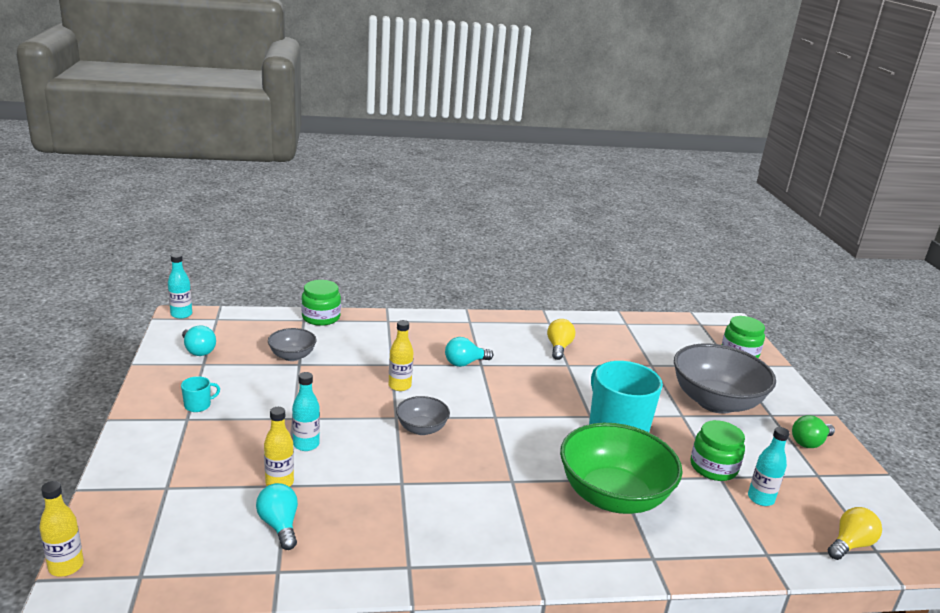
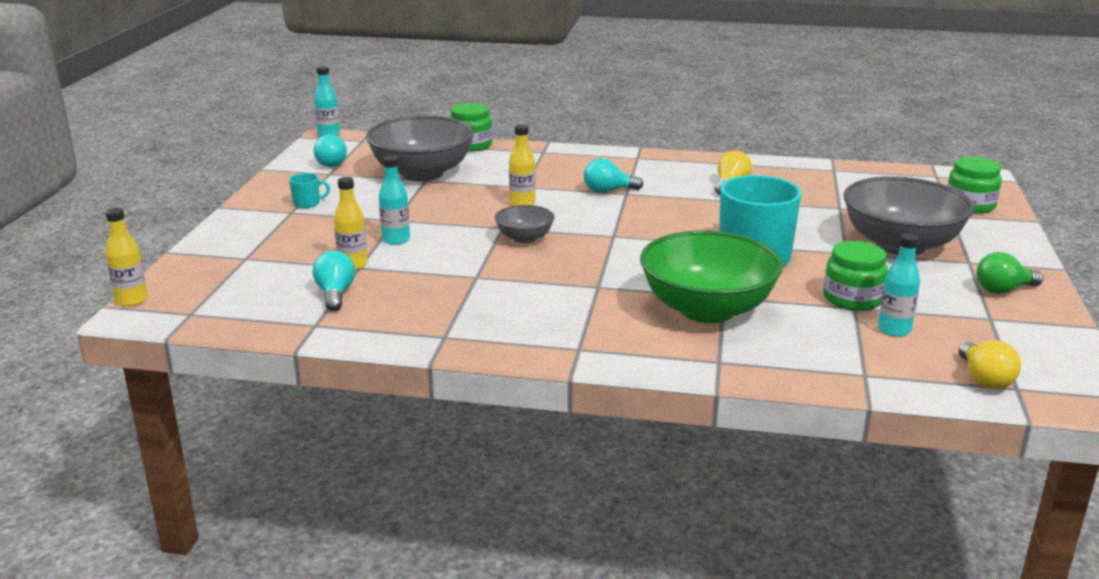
camera: 20 degrees right, 0 degrees up
grey bowl [268,328,317,361] -> grey bowl [366,116,474,181], size x2.04
yellow light bulb [828,507,882,560] -> yellow light bulb turned 105 degrees clockwise [959,340,1021,389]

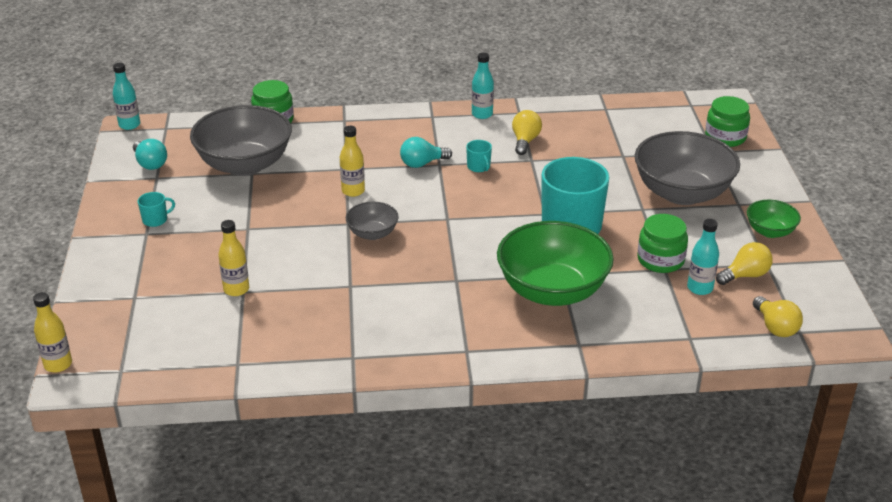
camera: 15 degrees left, 10 degrees up
turquoise light bulb [313,251,355,311] -> none
turquoise bottle [379,155,410,245] -> turquoise bottle moved to [472,53,494,119]
green light bulb [977,252,1043,294] -> green bowl [747,200,801,238]
none -> turquoise mug [466,140,492,172]
none -> yellow light bulb [716,242,773,285]

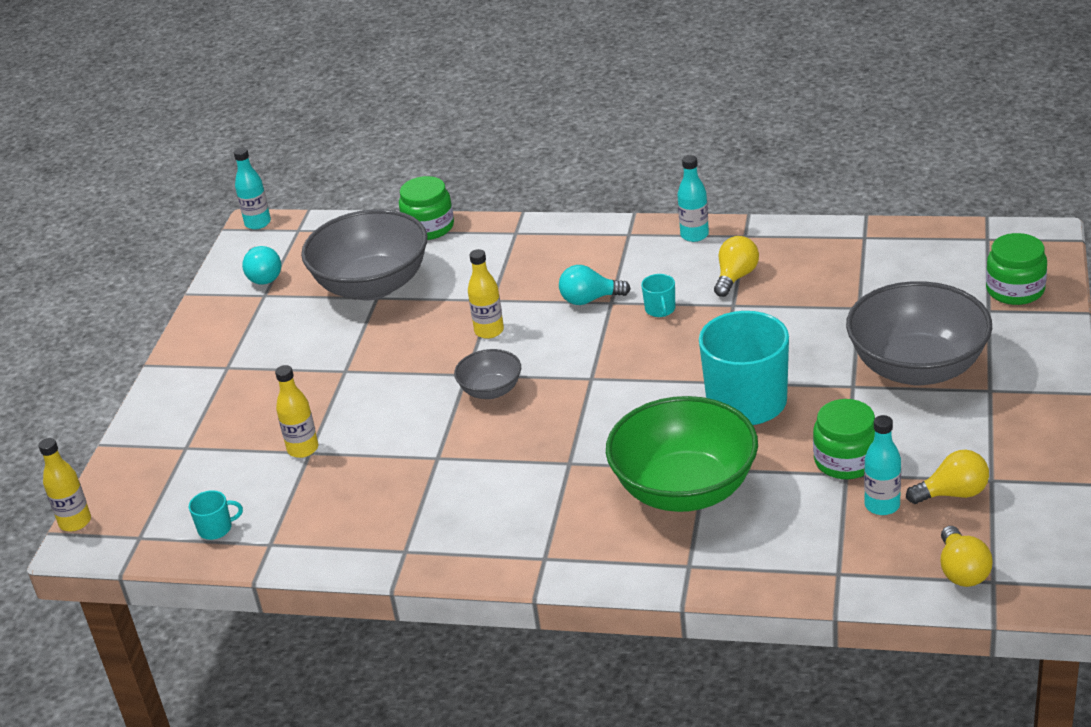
camera: 20 degrees right, 0 degrees up
turquoise mug [138,192,175,227] -> turquoise mug moved to [189,490,243,540]
green bowl [747,200,801,238] -> none

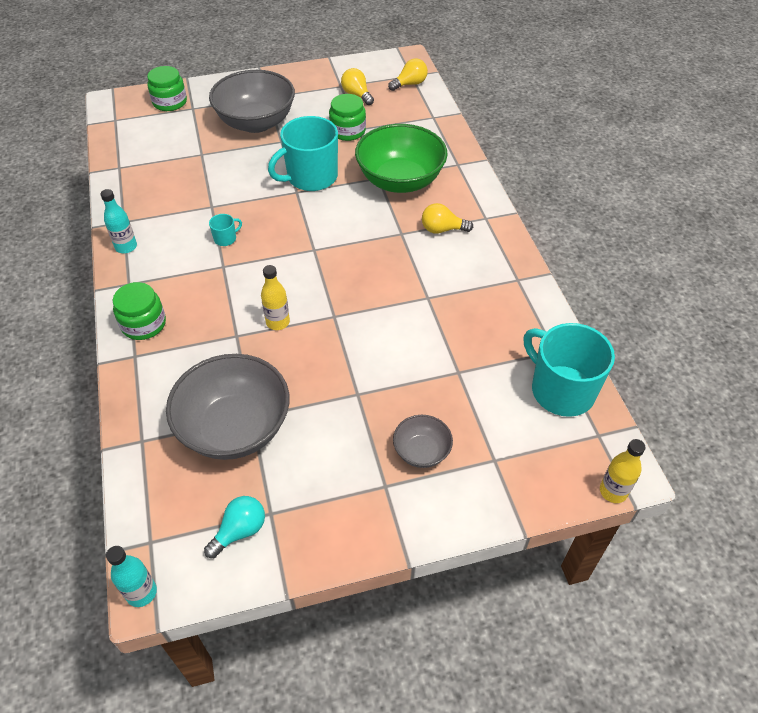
camera: 120 degrees left, 15 degrees up
turquoise mug [189,490,243,540] -> turquoise mug [524,323,615,417], size x2.43
yellow bottle [275,365,318,458] -> none
green jar [399,176,454,240] -> green jar moved to [113,282,166,340]
grey bowl [454,349,521,399] -> grey bowl moved to [393,415,453,468]
turquoise light bulb [559,265,631,305] -> none
yellow light bulb [714,236,759,297] -> yellow light bulb moved to [422,203,473,233]
turquoise bottle [864,415,901,515] -> none

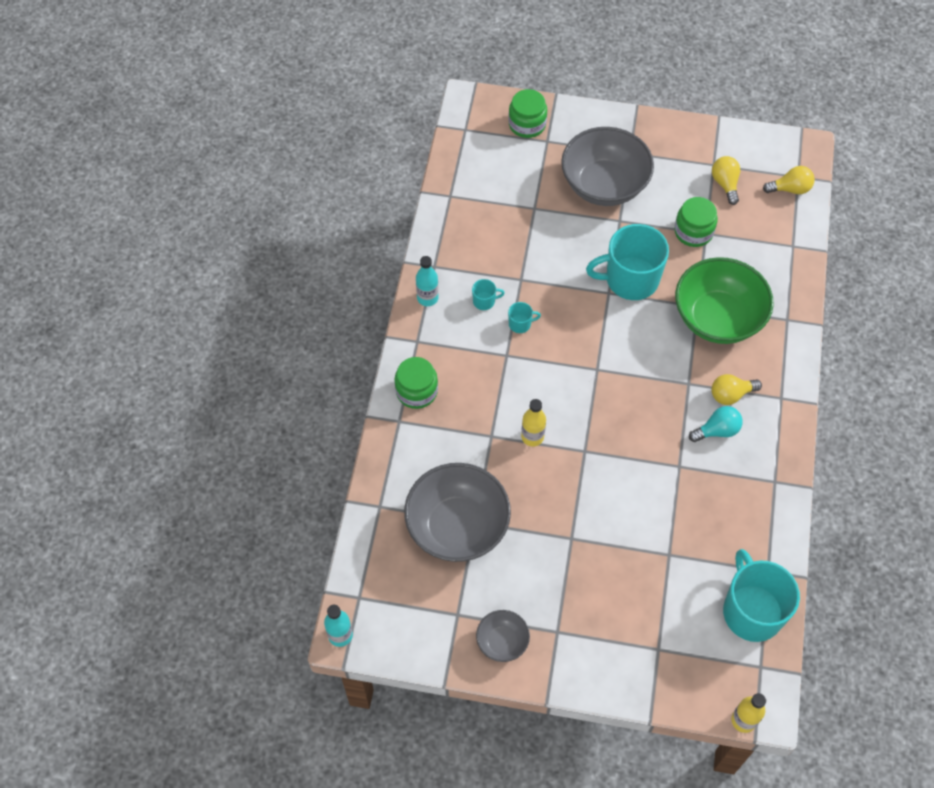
camera: 25 degrees right, 10 degrees up
turquoise light bulb [204,496,265,558] -> turquoise light bulb moved to [689,406,743,442]
grey bowl [393,415,453,468] -> grey bowl moved to [476,610,530,662]
yellow light bulb [422,203,473,233] -> yellow light bulb turned 45 degrees counterclockwise [711,374,762,405]
none -> turquoise mug [472,279,505,310]

